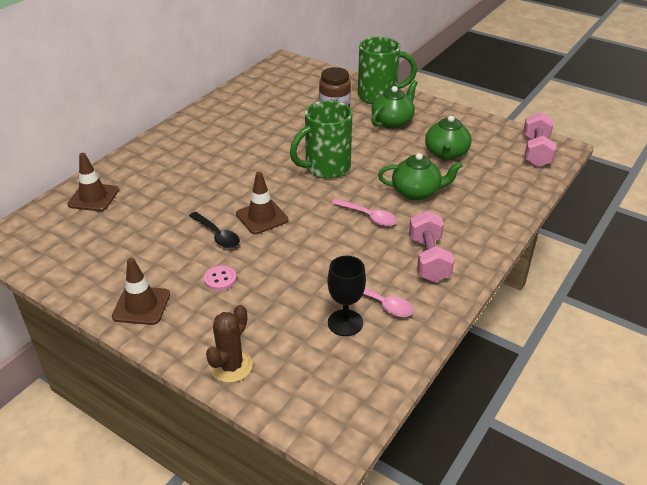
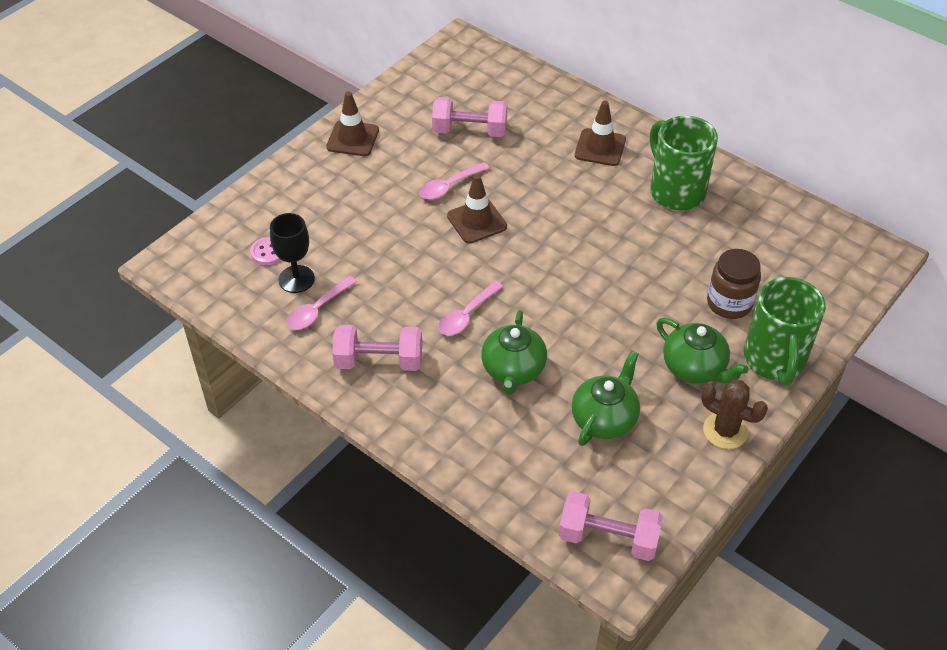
camera: 95 degrees right, 10 degrees up
brown traffic cone [67,153,119,211] -> brown traffic cone moved to [575,100,626,166]
black spoon [189,212,240,248] -> pink spoon [419,162,489,199]
pink button [204,265,237,291] -> pink button moved to [250,237,281,265]
brown cactus [206,305,253,383] -> brown cactus moved to [701,379,768,449]
green mug [290,101,352,179] -> green mug moved to [650,116,718,210]
green teapot [425,115,472,161] -> green teapot turned 105 degrees clockwise [572,351,640,446]
none -> pink dumbbell [432,97,508,137]

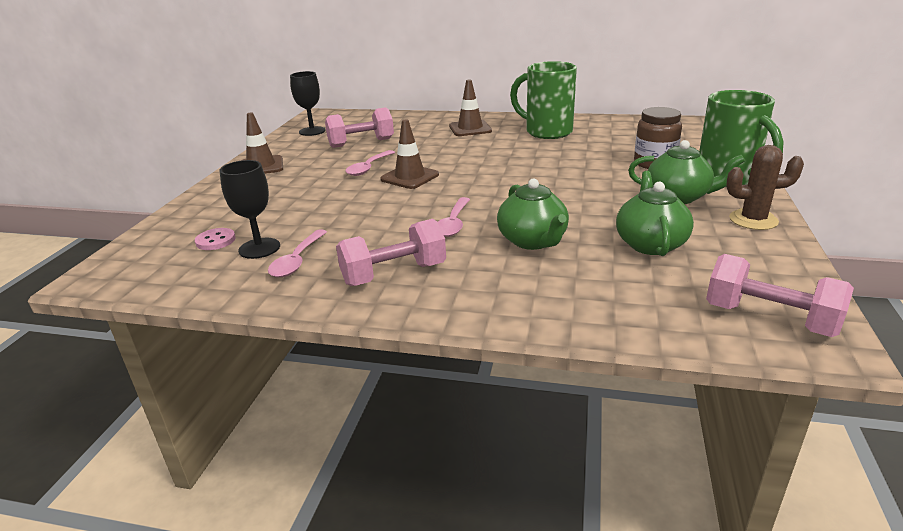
camera: 25 degrees left, 20 degrees down
pink dumbbell [559,491,663,561] -> pink dumbbell turned 45 degrees clockwise [706,254,854,337]
none -> black goblet [290,71,326,136]

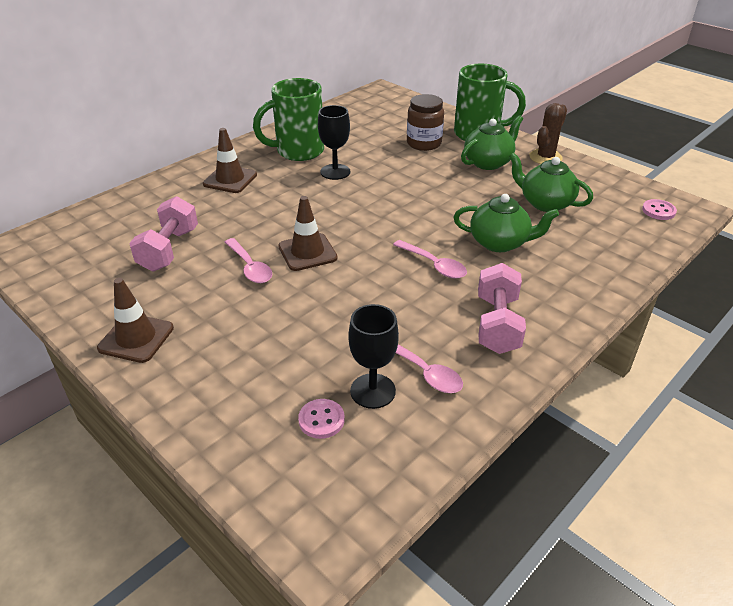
camera: 60 degrees left, 10 degrees up
black goblet [290,71,326,136] -> black goblet moved to [318,105,350,180]
pink dumbbell [706,254,854,337] -> pink button [642,199,677,220]

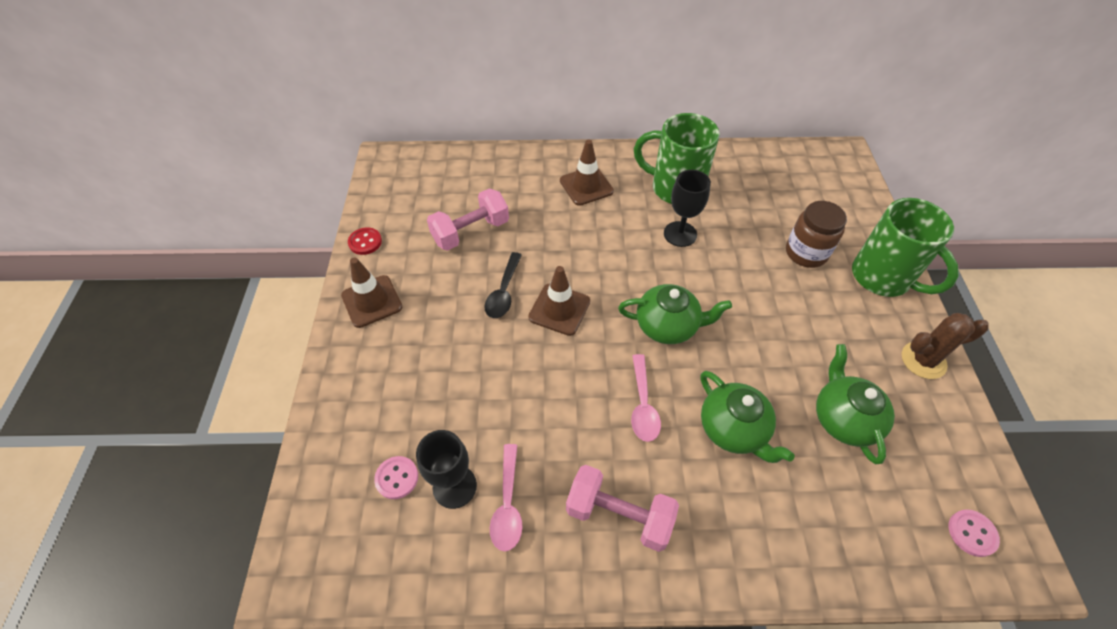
camera: 45 degrees right, 15 degrees up
pink spoon [225,238,272,283] -> black spoon [485,252,522,318]
green teapot [461,115,523,170] -> green teapot moved to [618,284,732,344]
pink dumbbell [478,263,526,354] -> pink dumbbell turned 60 degrees clockwise [566,465,679,552]
none -> red button [348,227,382,255]

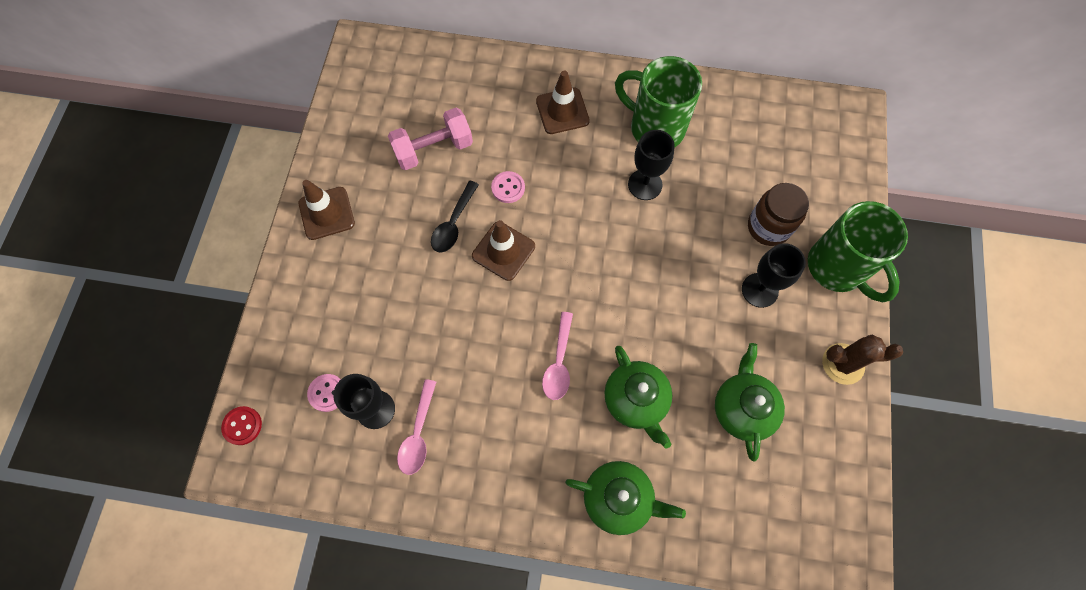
camera: 10 degrees right, 15 degrees up
red button [348,227,382,255] -> red button moved to [221,406,262,445]
pink dumbbell [566,465,679,552] -> none
green teapot [618,284,732,344] -> green teapot moved to [565,461,686,535]
pink button [949,509,1000,557] -> pink button moved to [491,171,525,203]
none -> black goblet [742,243,806,308]

